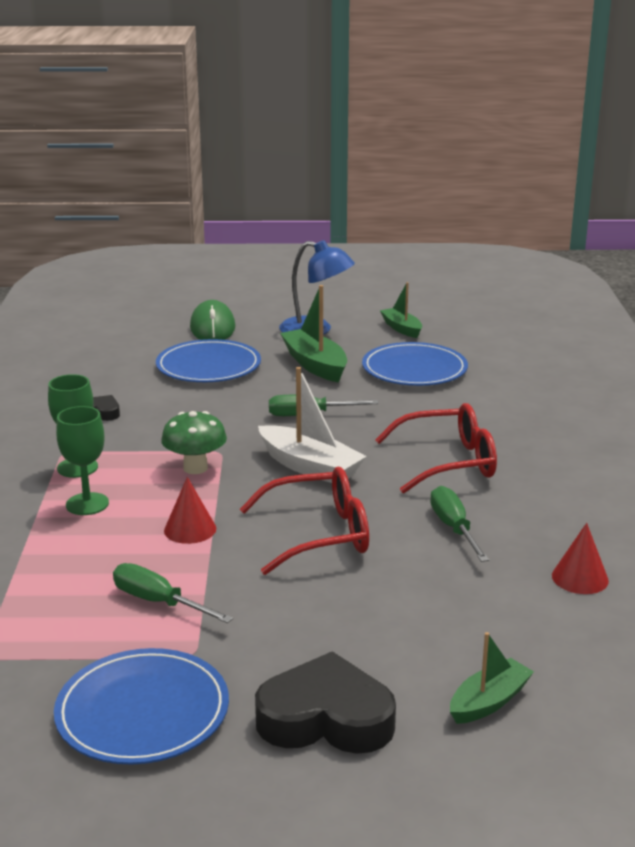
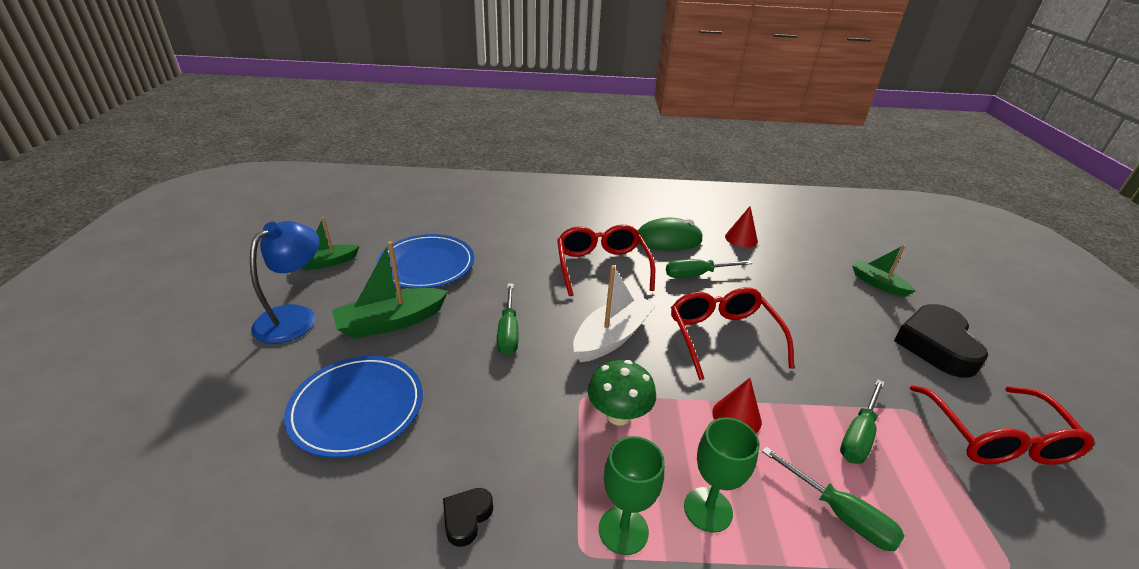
camera: 90 degrees left, 10 degrees up
blue plate [54,648,229,765] -> red glasses [910,385,1095,465]
green mouse [190,300,235,340] -> green mouse moved to [637,218,703,251]
none -> green screwdriver [762,447,905,551]

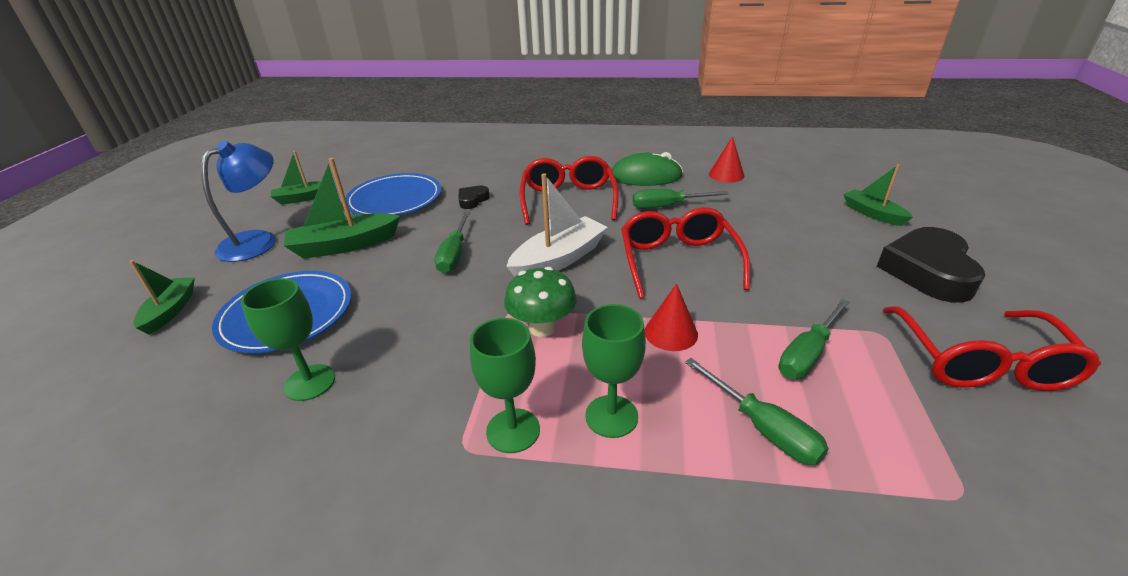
camera: 10 degrees right, 0 degrees up
black heart [443,488,493,547] -> black heart moved to [458,186,490,209]
none -> green boat [129,260,195,335]
none -> green goblet [241,278,335,401]

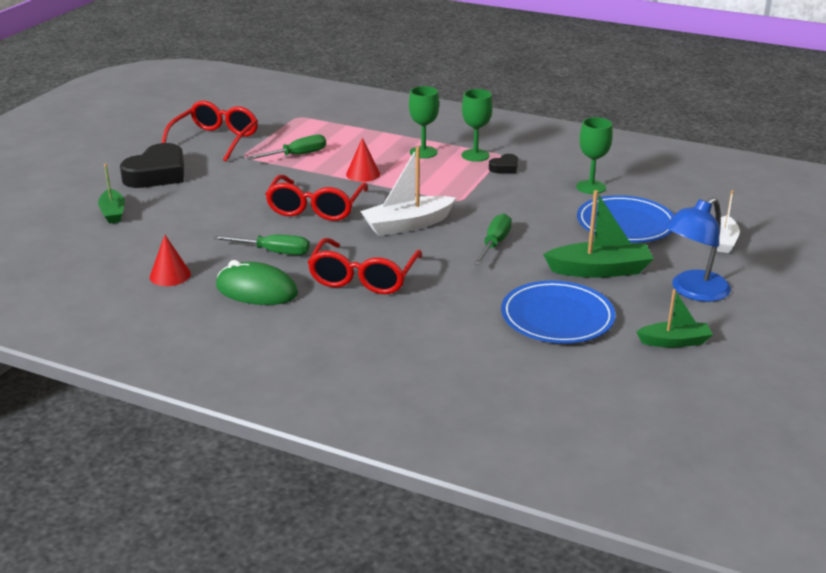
camera: 165 degrees left, 5 degrees down
green boat [129,260,195,335] -> white boat [717,190,740,253]
black heart [458,186,490,209] -> black heart moved to [489,154,518,173]
green mushroom [504,267,577,337] -> none
green screwdriver [685,358,829,465] -> none

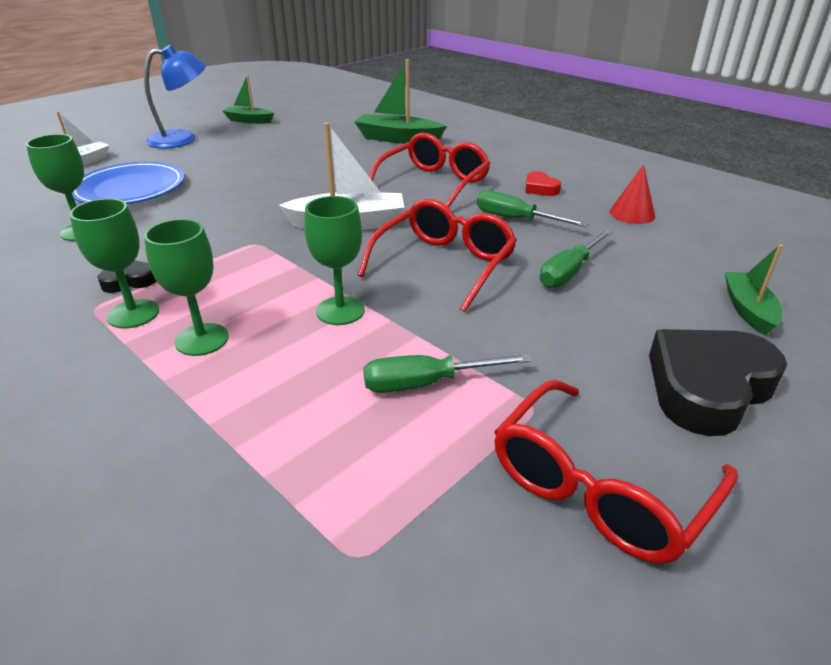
camera: 160 degrees left, 5 degrees up
green mouse [216,260,298,305] -> red heart [525,171,561,196]
red cone [346,138,380,182] -> green goblet [304,196,365,325]
green screwdriver [474,213,512,265] -> green screwdriver moved to [540,229,613,288]
blue plate [501,281,616,343] -> none
green boat [543,190,654,278] -> green boat moved to [355,59,447,144]

